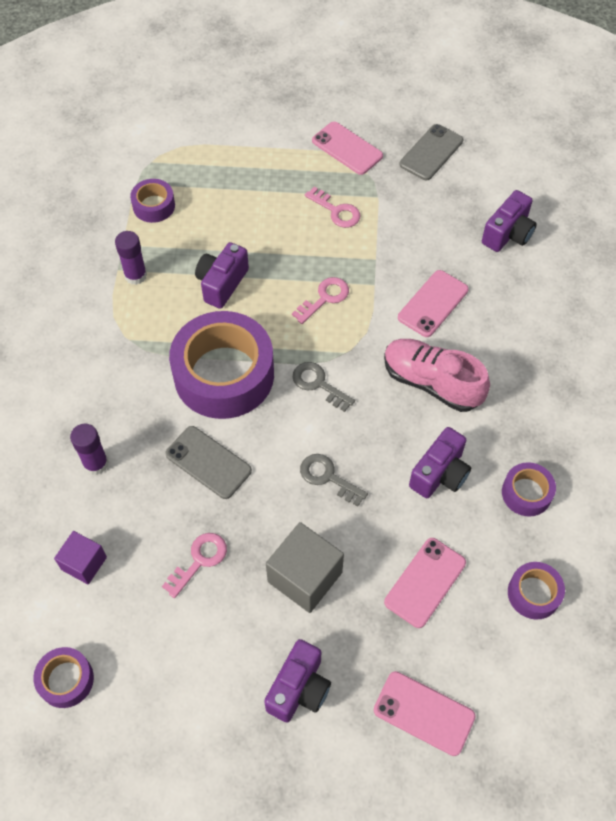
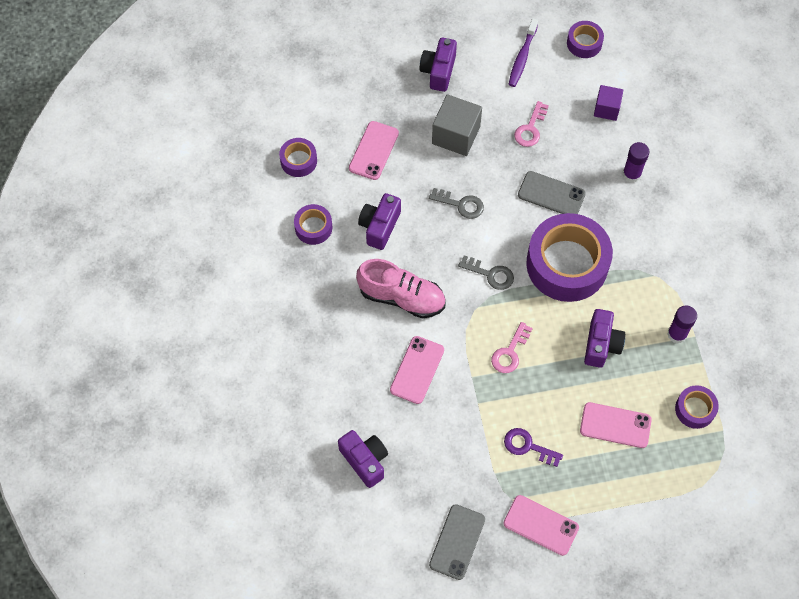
camera: 165 degrees right, 5 degrees up
pink key [305,187,361,228] -> purple key [504,428,563,467]
pink phone [373,671,476,756] -> pink phone moved to [580,402,652,448]
purple camera [482,190,537,252] -> purple camera turned 120 degrees clockwise [338,430,388,488]
none -> purple toothbrush [508,18,538,87]

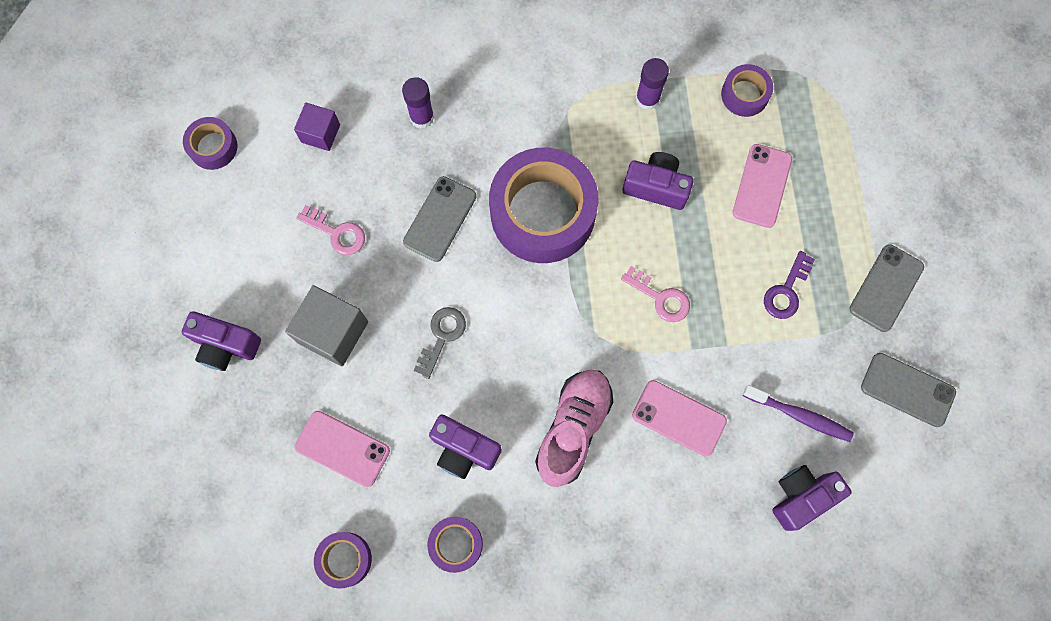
camera: 85 degrees left, 10 degrees up
grey key [458,255,514,290] -> none
pink phone [503,495,579,556] -> grey phone [849,244,924,332]
purple toothbrush [508,18,538,87] -> purple toothbrush moved to [743,385,854,442]

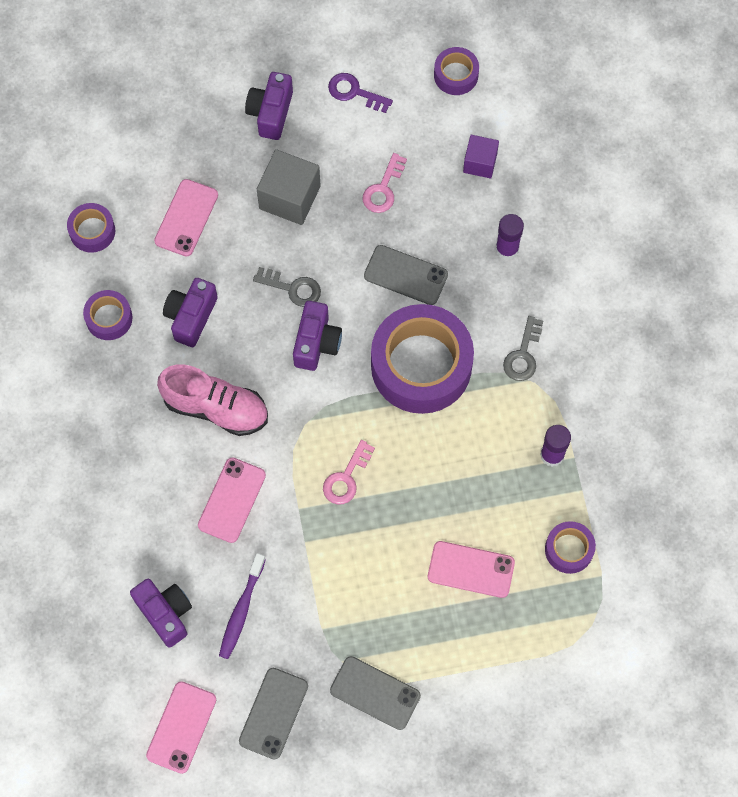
camera: 85 degrees right, 5 degrees down
purple camera [622,152,694,210] -> purple camera moved to [293,301,342,371]
purple key [764,251,815,319] -> purple key moved to [328,73,393,113]
none -> pink phone [146,681,216,774]
none -> grey key [503,316,543,381]

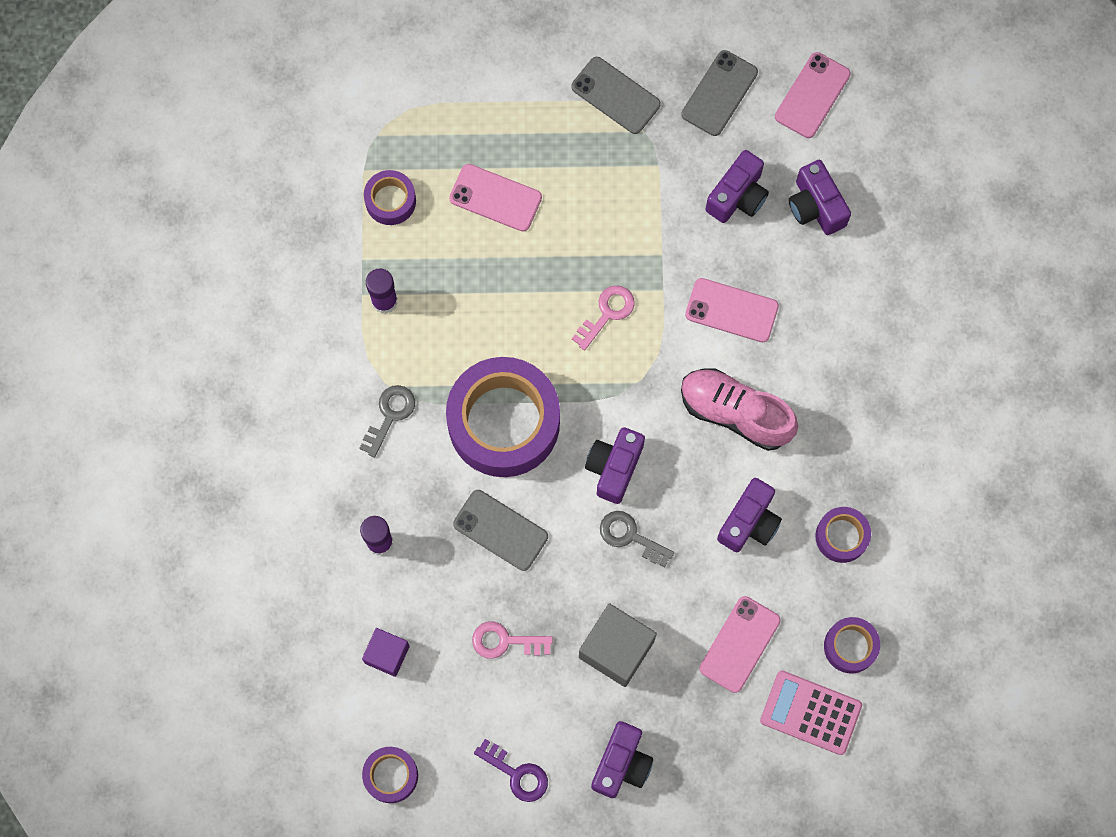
camera: 170 degrees left, 5 degrees up
pink phone [198,457,266,543] -> pink phone turned 75 degrees clockwise [685,278,779,342]
purple toothbrush [219,553,266,659] -> purple camera [705,150,769,223]
pink key [363,153,407,213] -> pink key turned 120 degrees counterclockwise [472,622,553,659]
none -> pink calculator [760,671,862,755]

